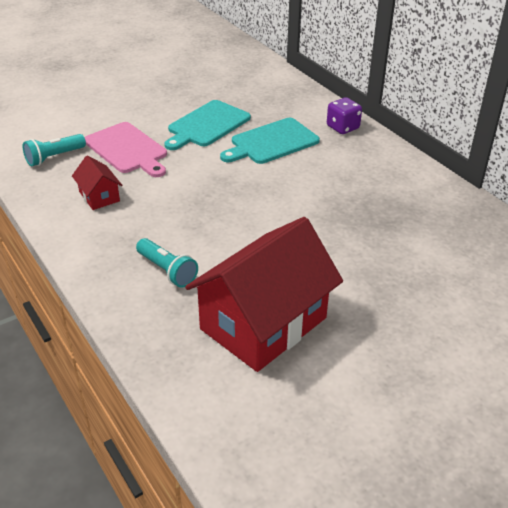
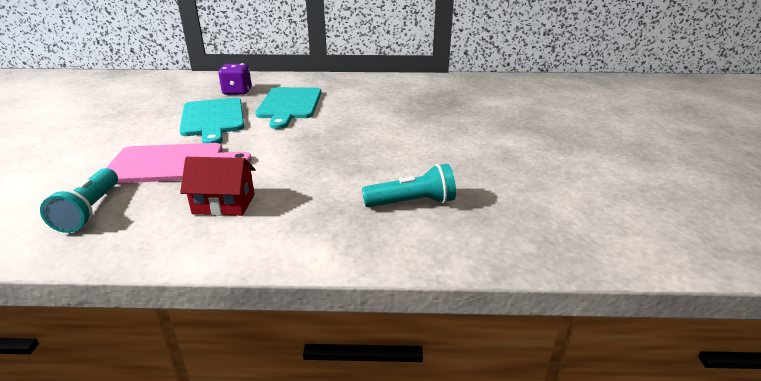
camera: 55 degrees left, 10 degrees down
red house [185,217,343,372] -> none
purple dice [327,97,362,134] -> purple dice moved to [218,63,252,95]

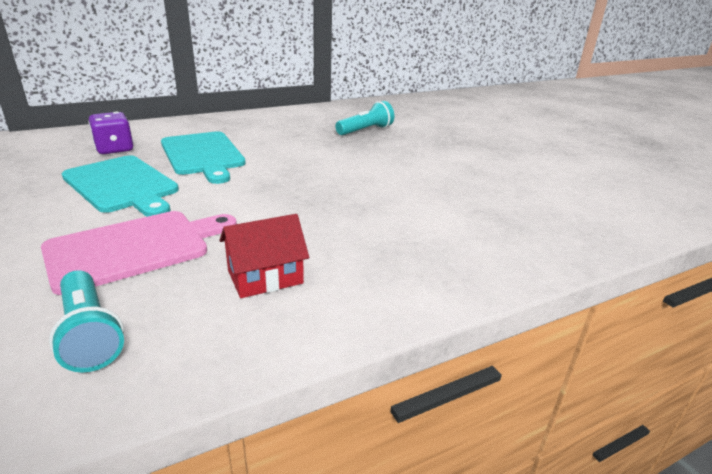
camera: 30 degrees left, 0 degrees up
turquoise flashlight [362,164,456,207] -> turquoise flashlight moved to [335,101,394,135]

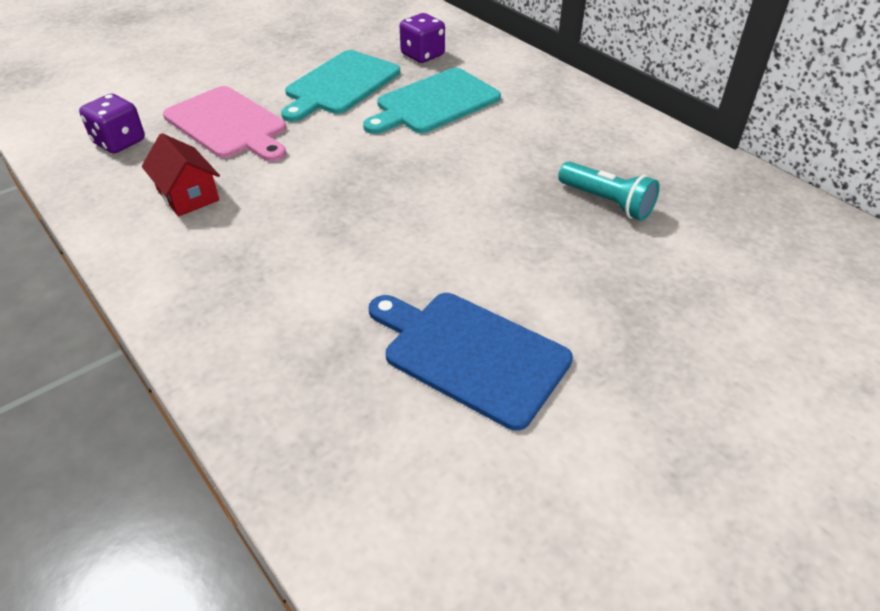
camera: 80 degrees right, 15 degrees up
turquoise flashlight [49,270,124,373] -> purple dice [79,94,145,154]
none -> blue cutting board [369,293,573,431]

